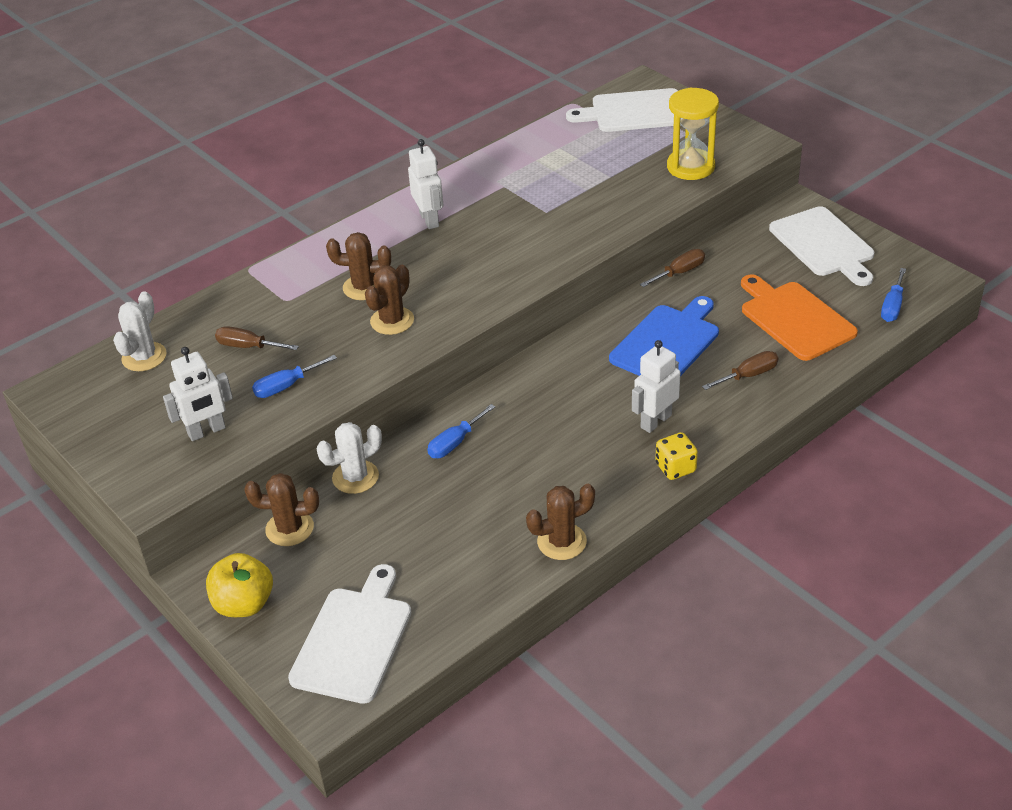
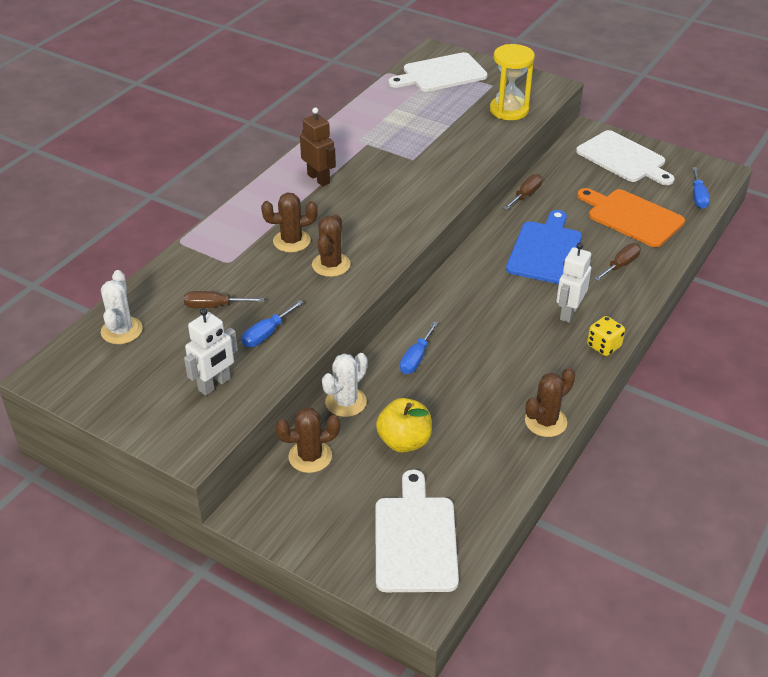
camera: 20 degrees left, 0 degrees up
yellow apple [206,553,273,617] -> yellow apple moved to [376,398,432,453]
white robot [408,139,444,229] -> brown robot [300,108,336,186]

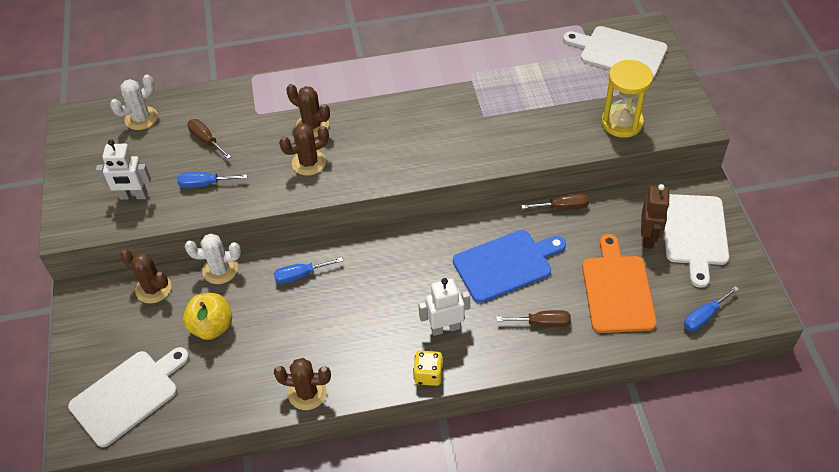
camera: 50 degrees right, 10 degrees up
brown robot [300,108,336,186] -> brown robot moved to [641,184,670,249]

